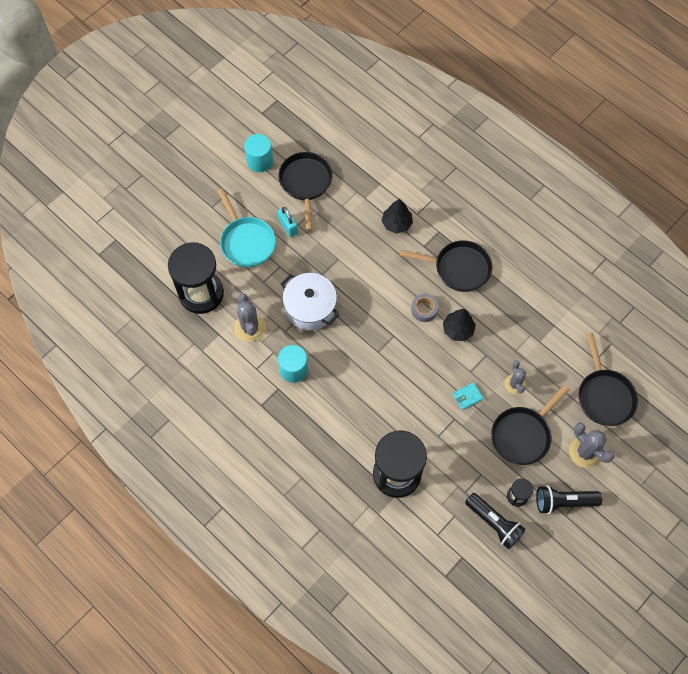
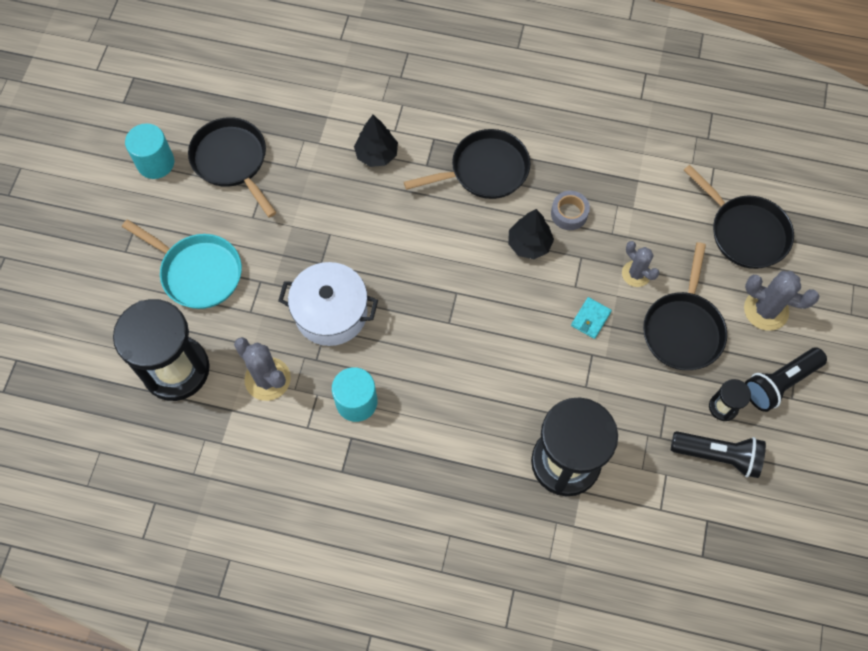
camera: 30 degrees left, 0 degrees up
turquoise padlock [278,207,298,237] -> none
grey tape [411,294,439,322] -> grey tape moved to [551,191,590,230]

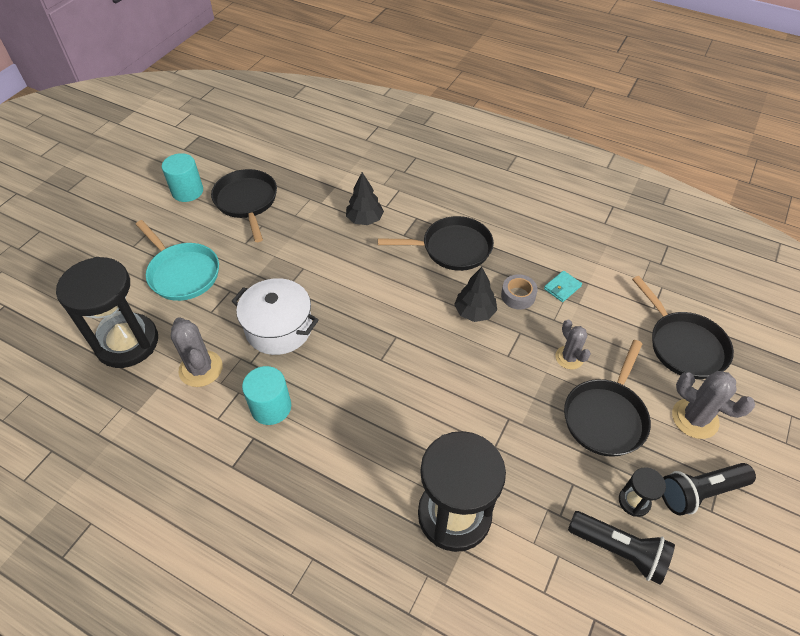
camera: 15 degrees right, 15 degrees down
turquoise wallet [571,297,612,339] -> turquoise wallet moved to [544,271,582,302]

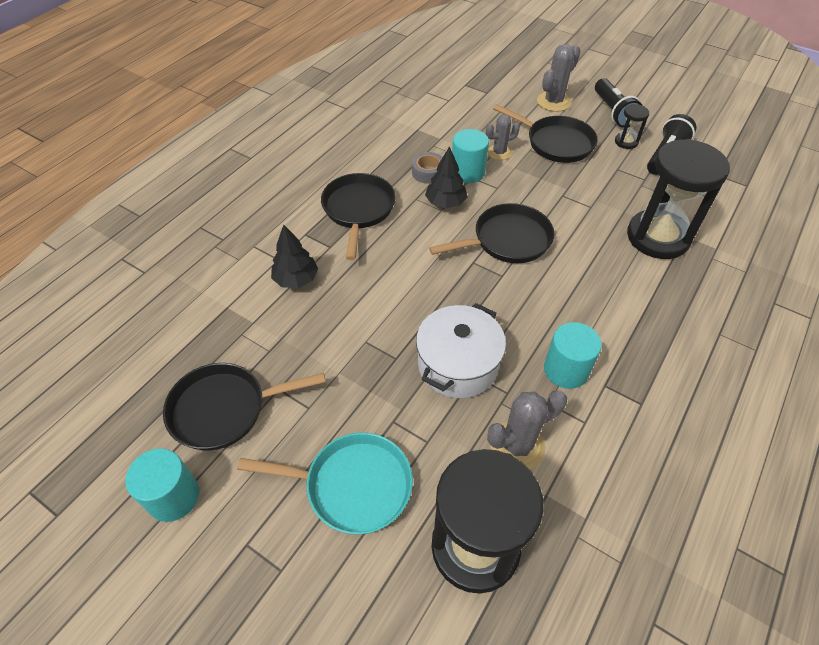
camera: 85 degrees left, 0 degrees up
turquoise pan [136,220,219,301] -> turquoise pan turned 45 degrees clockwise [237,432,413,534]
turquoise wallet [544,271,582,302] -> none
black pan [632,276,734,379] -> black pan moved to [429,203,554,263]
none -> turquoise cylinder [452,129,489,183]

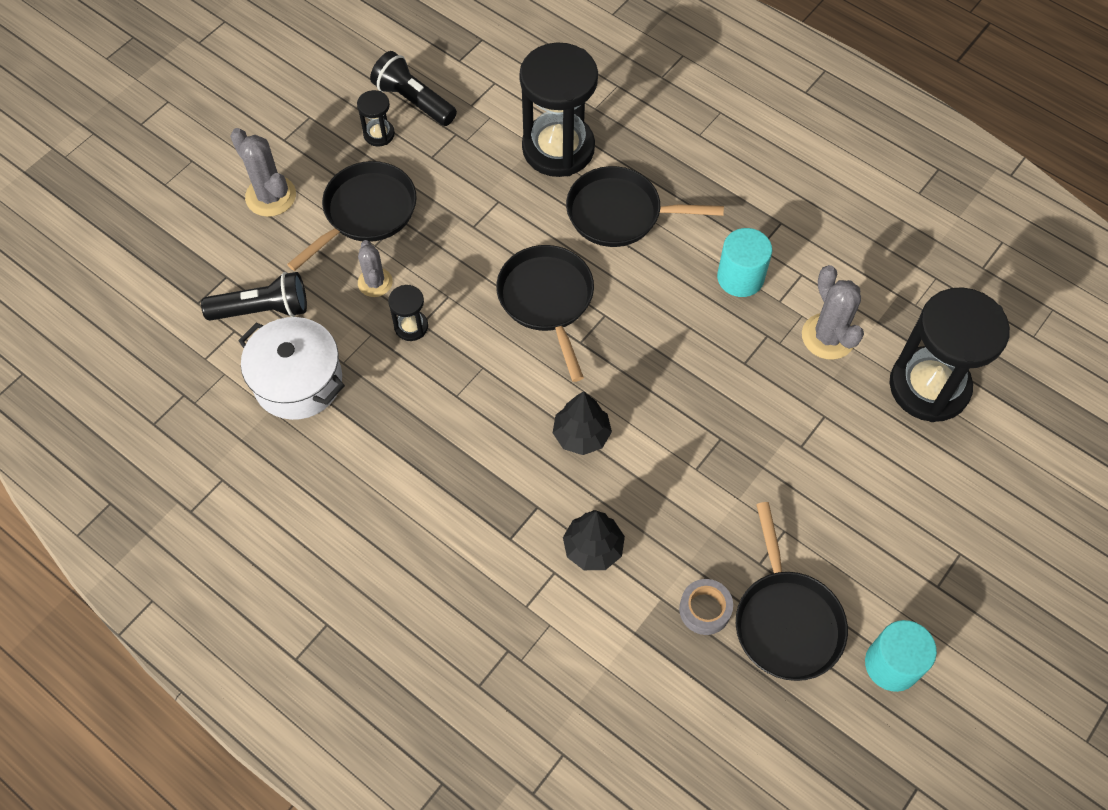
camera: 85 degrees left, 10 degrees up
turquoise pan [237,432,413,534] -> none
black pan [321,173,396,260] -> black pan moved to [566,166,724,247]
grey tape [412,152,443,184] -> grey tape moved to [679,579,733,635]
white pot [416,303,506,398] -> white pot moved to [238,317,345,420]
black tree [425,146,468,208] -> black tree moved to [553,391,612,455]
turquoise cylinder [452,129,489,183] -> black hourglass [388,285,428,341]
black flashlight [595,78,643,128] -> black flashlight moved to [201,272,307,321]

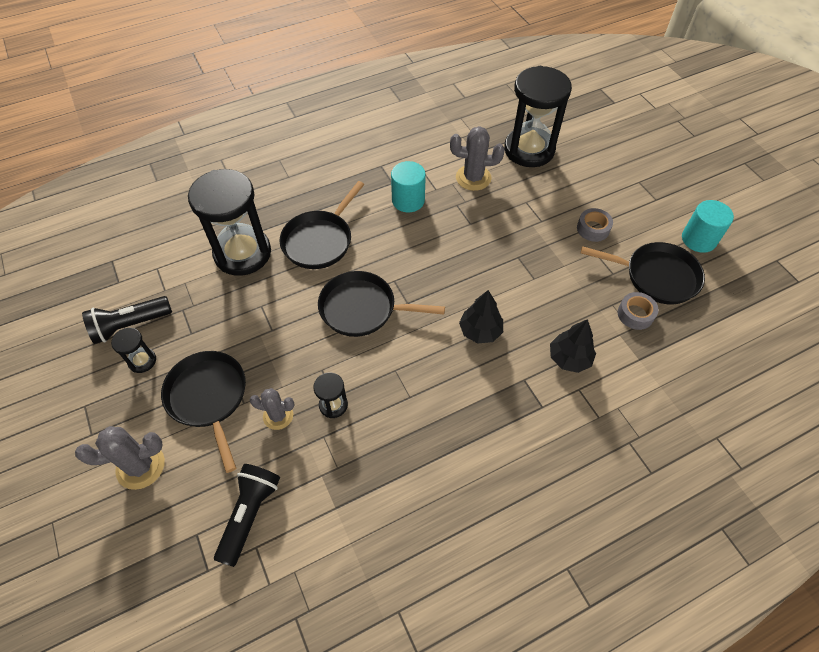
camera: 65 degrees left, 5 degrees down
white pot [238,317,345,420] -> none
none -> grey tape [577,208,613,242]

